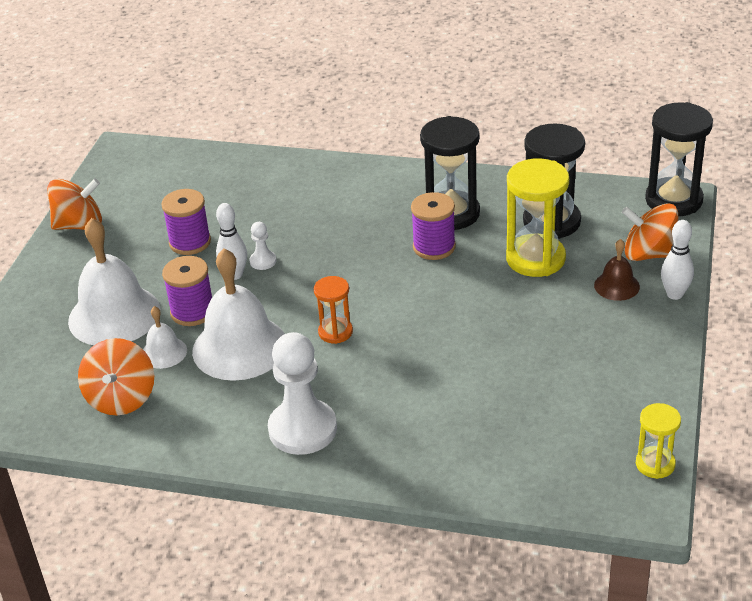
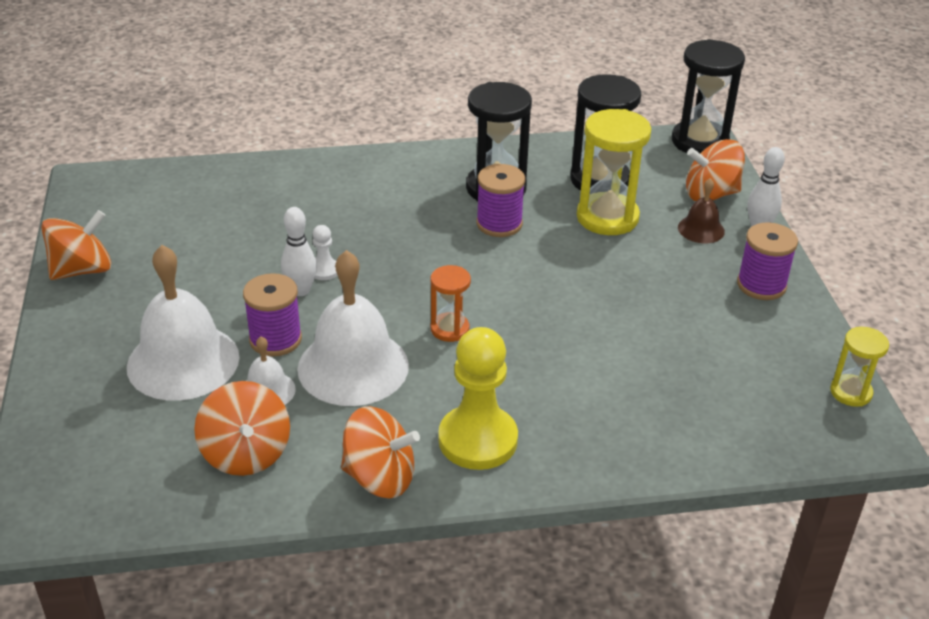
camera: 25 degrees left, 0 degrees up
purple spool [161,189,211,255] -> purple spool moved to [737,222,798,300]
white pawn [268,332,337,455] -> yellow pawn [438,327,518,470]
none -> orange spinning top [341,406,420,498]

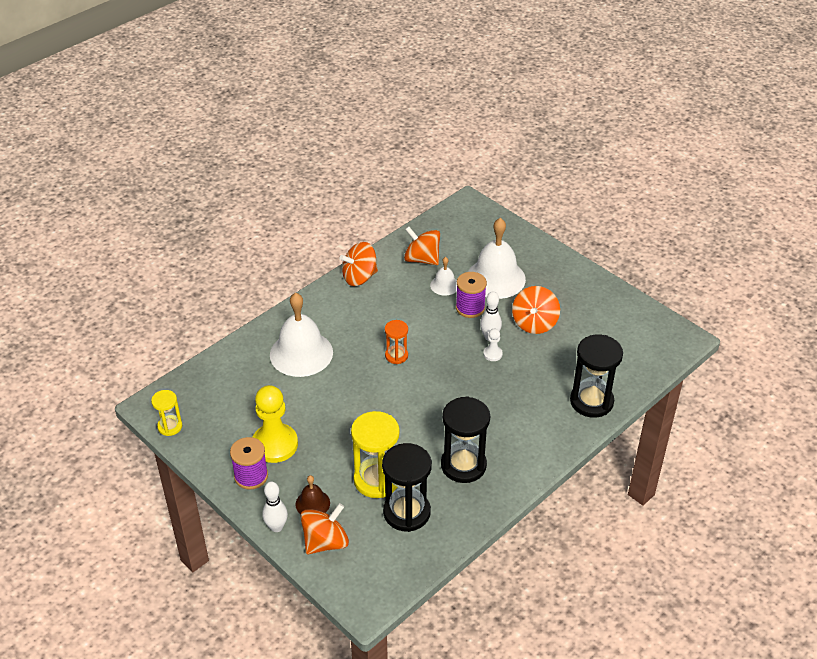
camera: 145 degrees right, 5 degrees up
orange spinning top [41,210,112,280] -> orange spinning top moved to [512,286,560,334]
white bell [297,250,409,406] -> white bell moved to [270,293,333,377]
yellow pawn [438,327,518,470] -> yellow pawn moved to [253,385,298,463]
purple spool [476,164,525,237] -> none
black hourglass [672,39,745,153] -> black hourglass moved to [570,335,623,418]

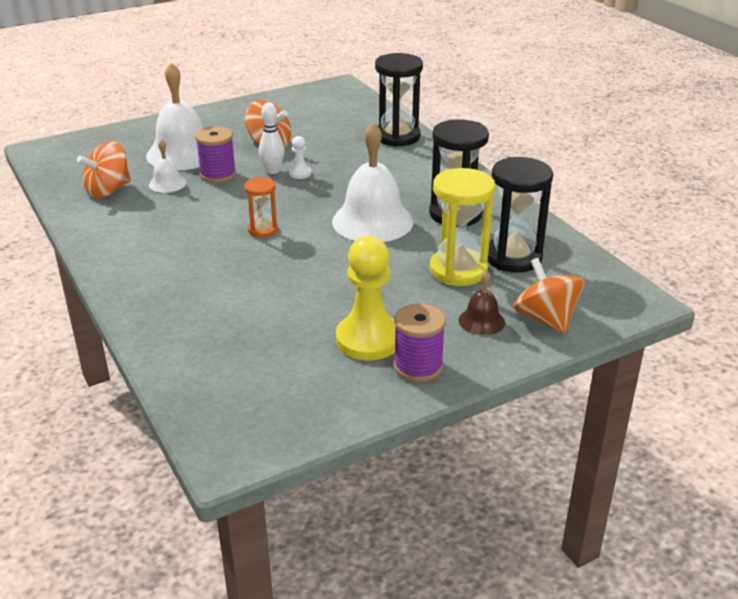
camera: 75 degrees left, 10 degrees down
yellow hourglass [151,390,182,436] -> none
white bowling pin [262,481,288,532] -> none
white bell [270,293,333,377] -> white bell moved to [332,122,414,242]
orange spinning top [340,242,378,286] -> none

